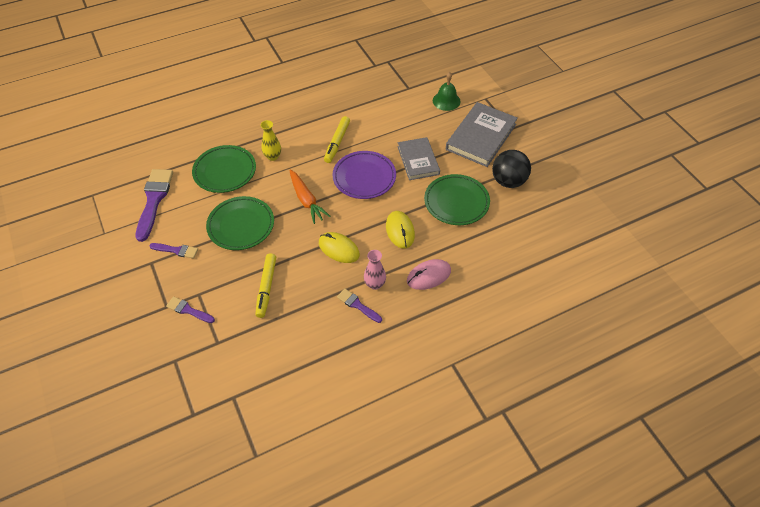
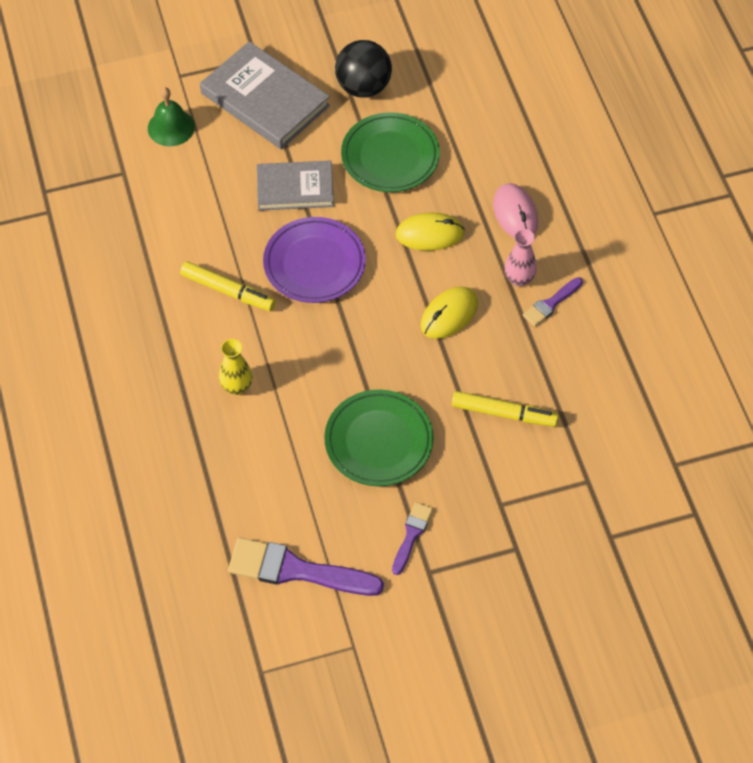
camera: 80 degrees left, 5 degrees up
purple brush [166,296,215,323] -> none
green plate [192,145,256,193] -> none
orange carrot [289,170,331,224] -> none

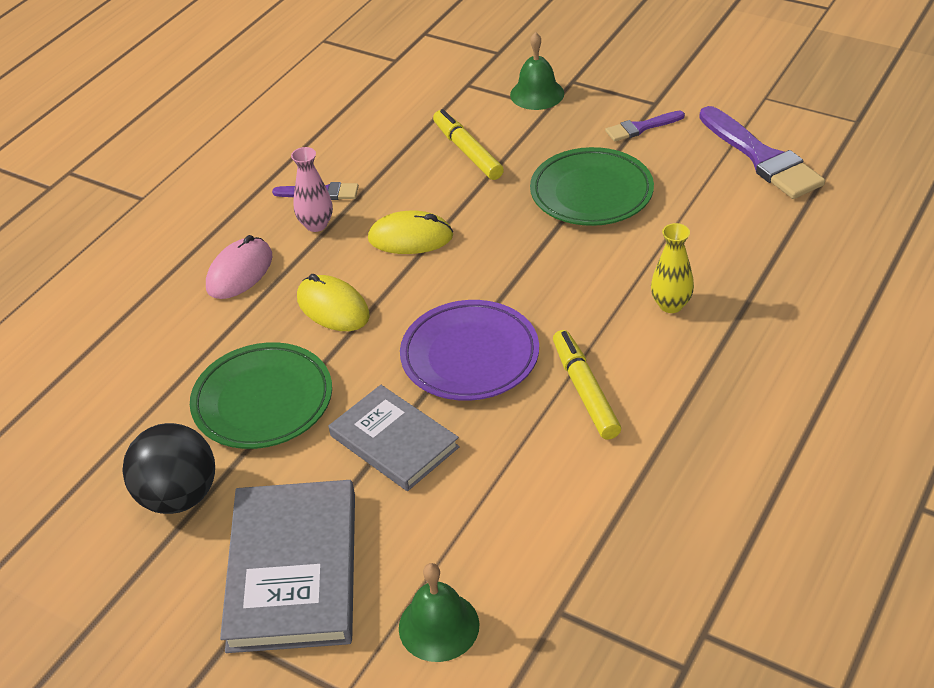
camera: 130 degrees left, 15 degrees down
none -> green bell [510,32,564,110]

